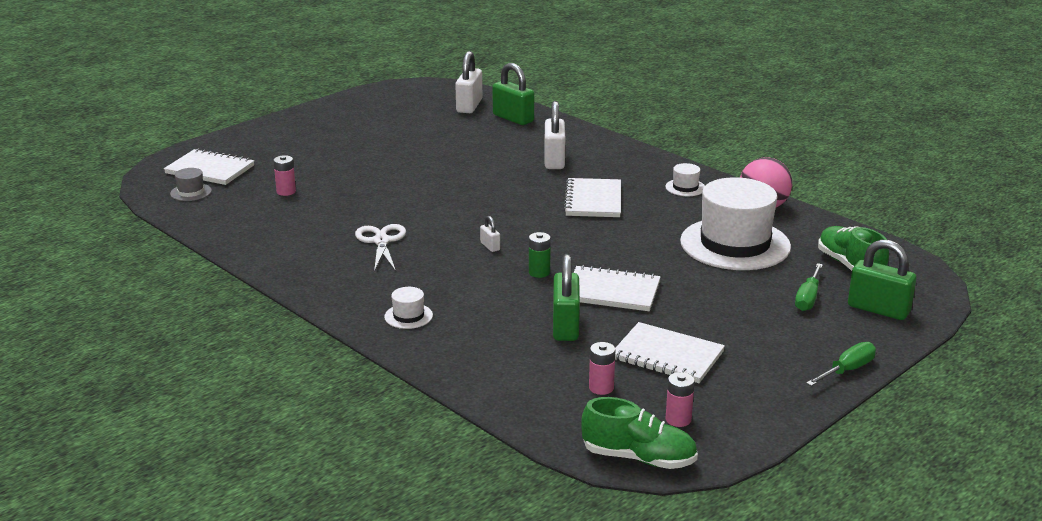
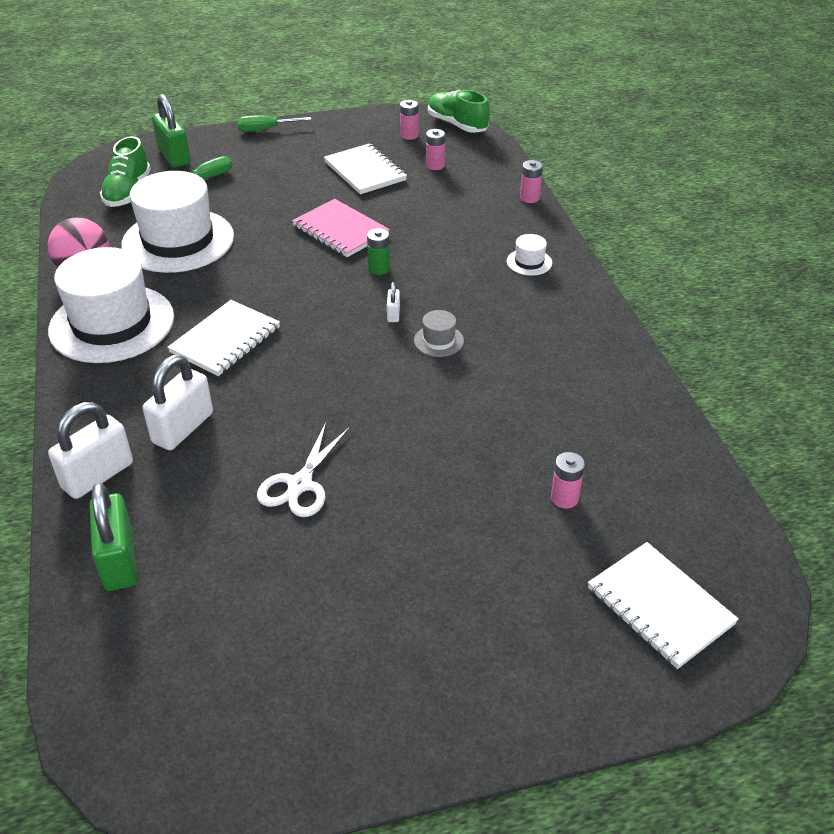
camera: 150 degrees left, 15 degrees up
grey hat [170,168,212,201] -> grey hat moved to [414,310,464,357]
white scissors [355,224,406,272] -> white scissors moved to [257,423,349,517]
white padlock [455,51,482,113] -> white padlock moved to [48,402,133,499]
green padlock [553,254,580,341] -> none
white notebook [573,265,661,311] -> pink notebook [292,199,390,257]
white hat [665,163,705,196] -> white hat [48,247,174,363], size x2.49
none -> pink battery [520,160,543,203]

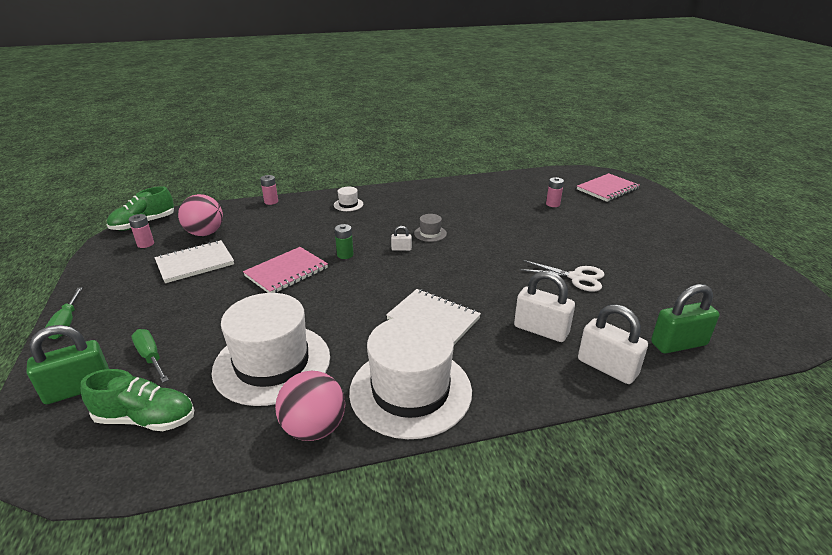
camera: 90 degrees left, 10 degrees down
pink battery [426,129,445,170] -> pink ball [178,194,223,236]
white notebook [588,542,739,669] -> pink notebook [577,173,640,202]

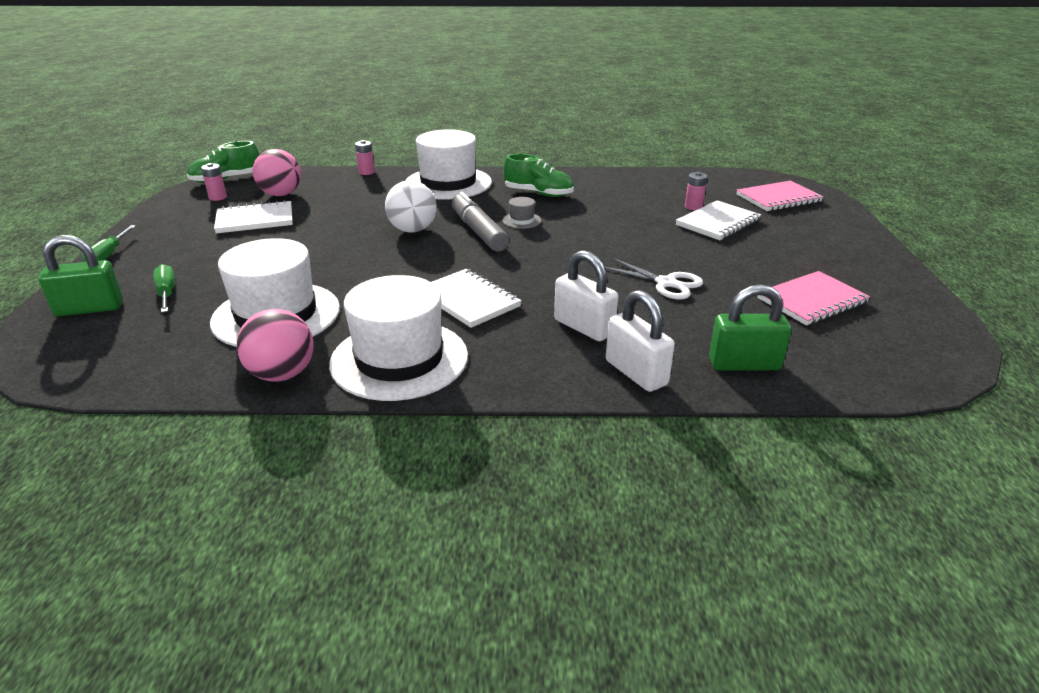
camera: 15 degrees right, 0 degrees up
green shoe [81,369,194,431] -> green shoe moved to [503,154,574,197]
pink notebook [243,247,328,293] -> pink notebook moved to [757,271,870,326]
white hat [334,187,363,211] -> white hat [406,129,492,200], size x2.49
green battery [335,224,353,259] -> white ball [385,180,437,233]
white padlock [391,226,412,251] -> grey marker [452,192,509,252]
none -> white notebook [676,200,761,240]

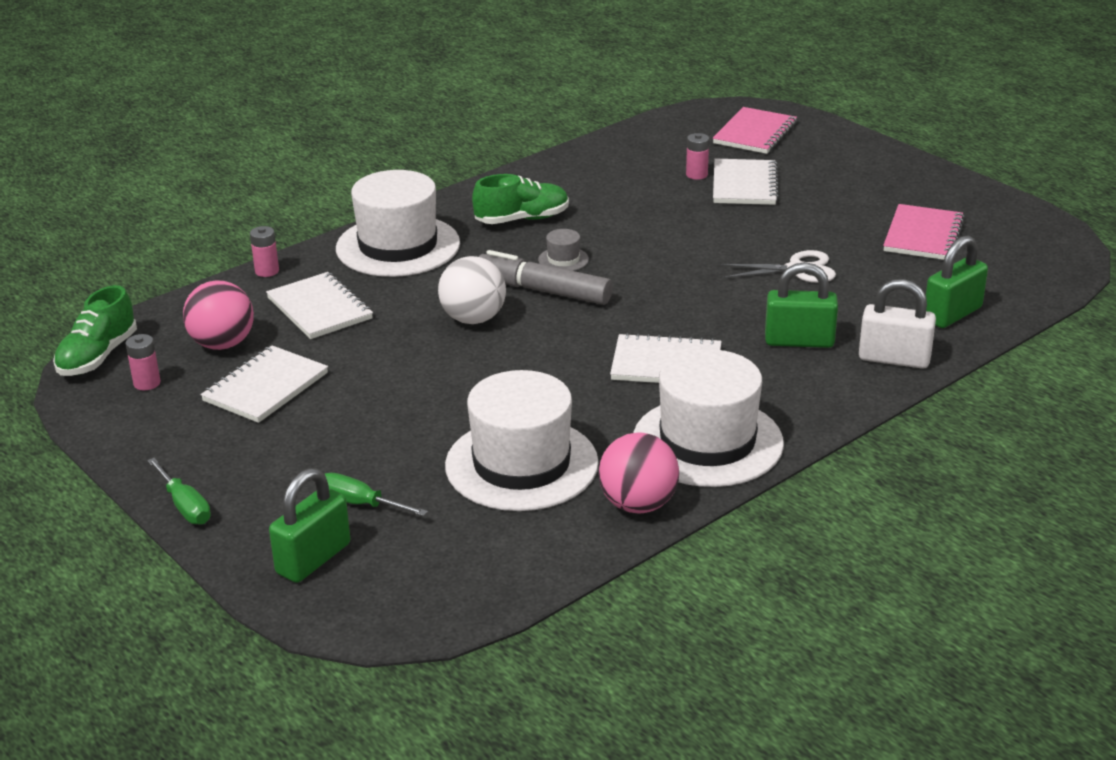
camera: 40 degrees left, 0 degrees up
white padlock [554,250,618,341] -> green padlock [765,262,838,348]
none -> white notebook [266,272,373,339]

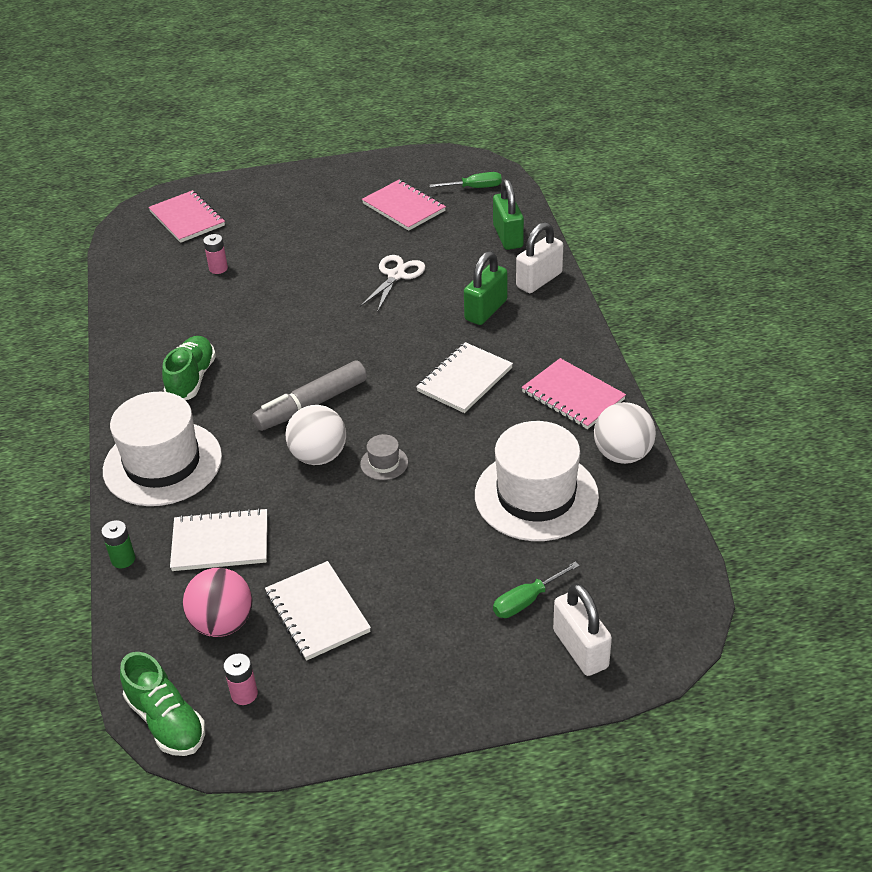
camera: 60 degrees left, 10 degrees up
green screwdriver [147,458,211,525] -> green screwdriver moved to [429,172,502,188]
pink battery [250,226,279,277] -> green battery [101,520,135,568]
green padlock [269,468,351,583] -> white padlock [553,583,612,676]
grey hat [538,229,589,271] -> grey hat moved to [360,434,408,480]
pink ball [598,432,679,514] -> white ball [594,402,656,464]
white hat [633,349,784,487] -> pink notebook [522,358,626,429]
white notebook [713,159,779,205] -> none

